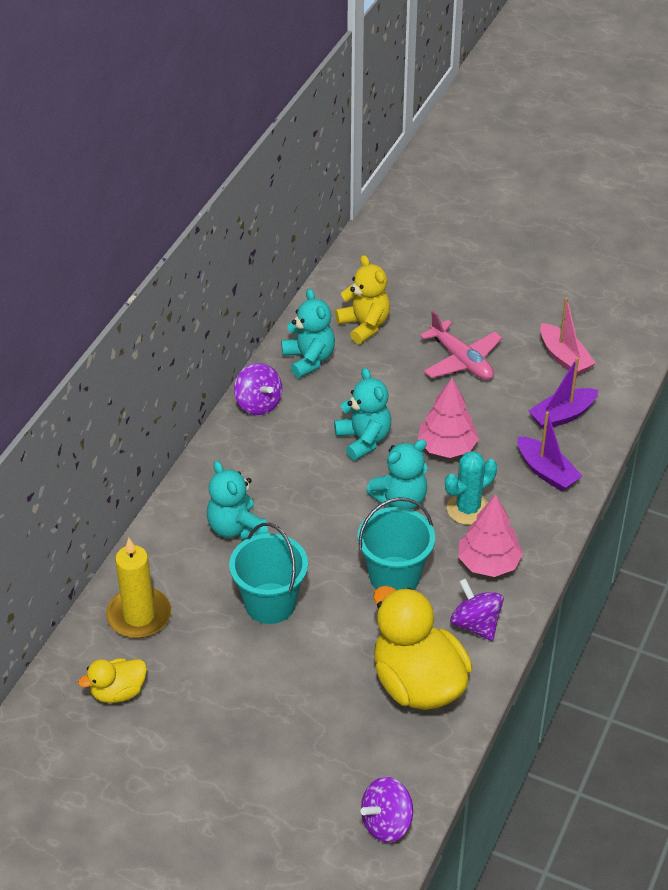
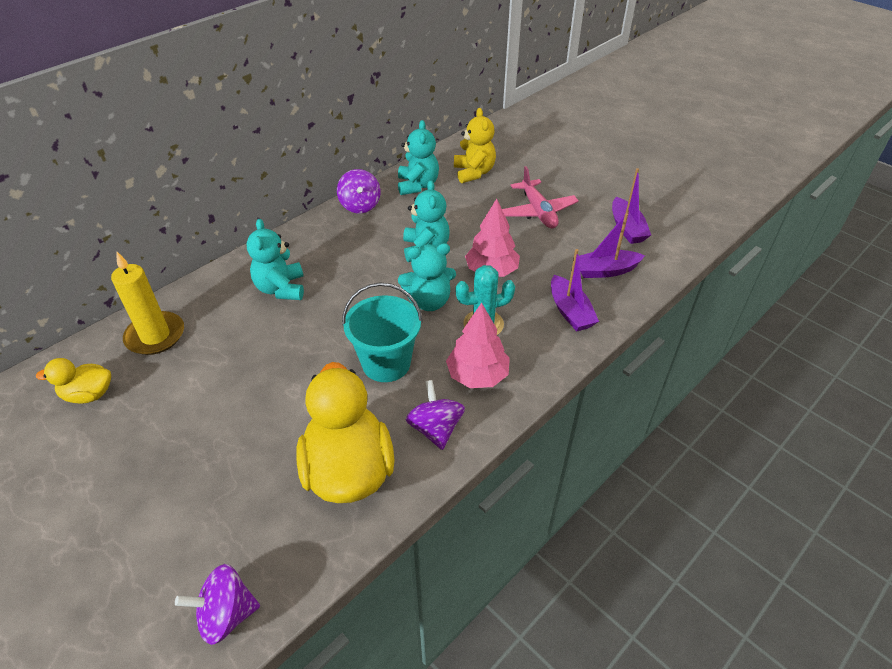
camera: 20 degrees right, 0 degrees up
turquoise bucket [229,523,308,624] -> none
pink boat [540,298,596,375] -> purple boat [612,168,651,244]

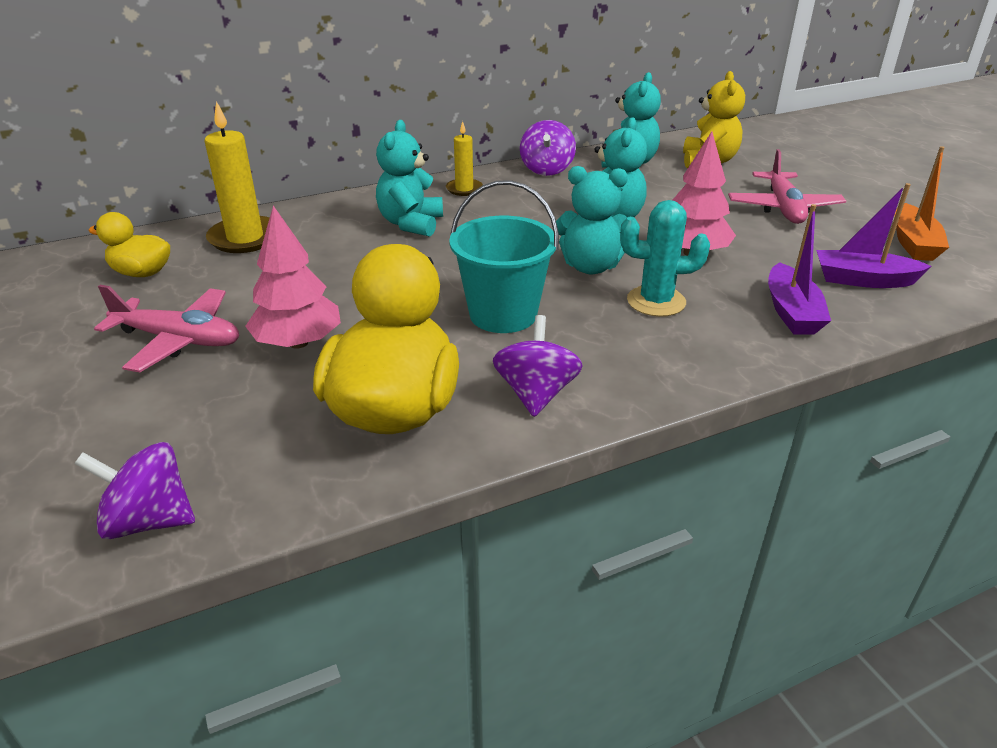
camera: 20 degrees right, 10 degrees down
pink tree [446,303,510,388] -> pink tree moved to [245,206,341,349]
purple boat [612,168,651,244] -> orange boat [894,146,949,261]
none -> pink plane [94,285,239,372]
none -> yellow candle [446,121,483,196]

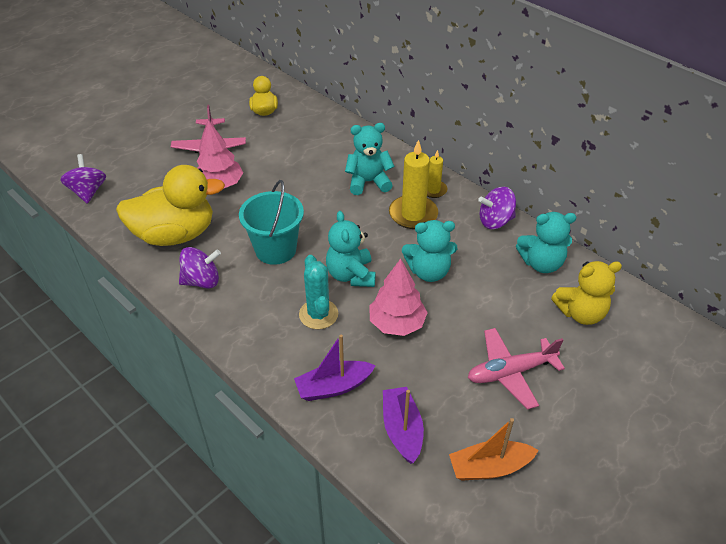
camera: 70 degrees right, 10 degrees up
yellow candle [205,101,270,253] -> yellow candle moved to [389,140,438,229]

